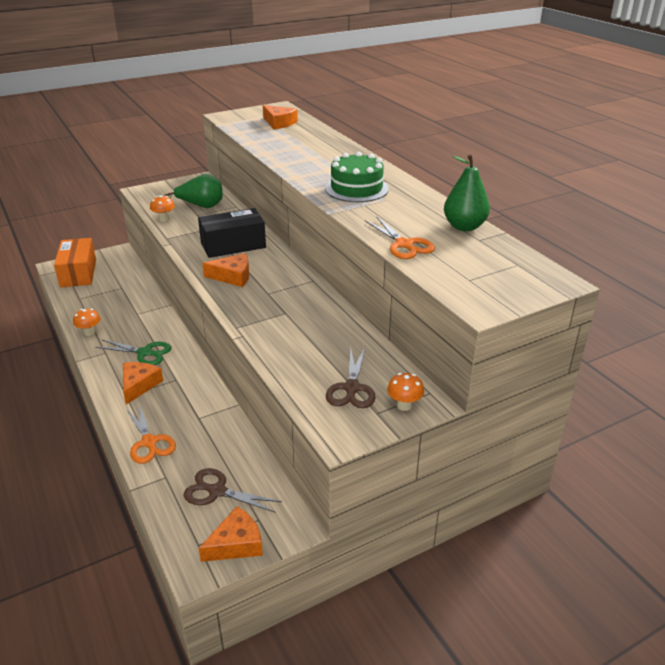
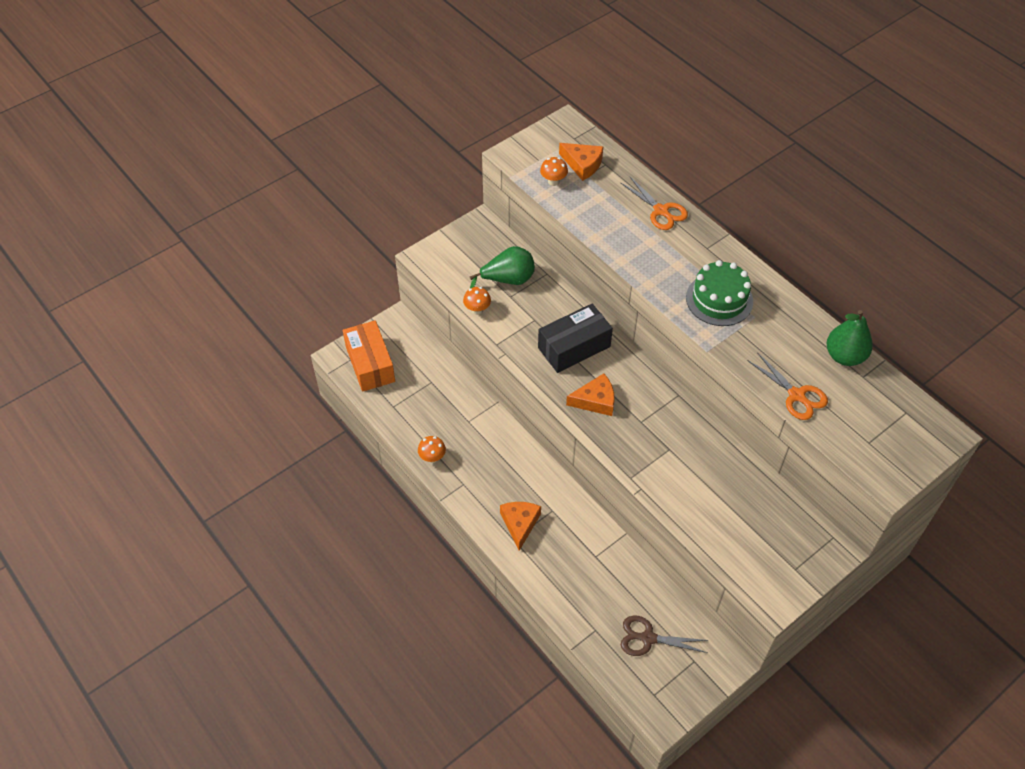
camera: 10 degrees left, 20 degrees up
green scissors [95,339,171,365] -> none
orange scissors [126,404,176,464] -> orange scissors moved to [620,177,688,230]
orange cheese [199,506,263,562] -> none
brown scissors [326,348,376,408] -> none
orange mushroom [387,373,424,411] -> orange mushroom moved to [540,157,568,186]

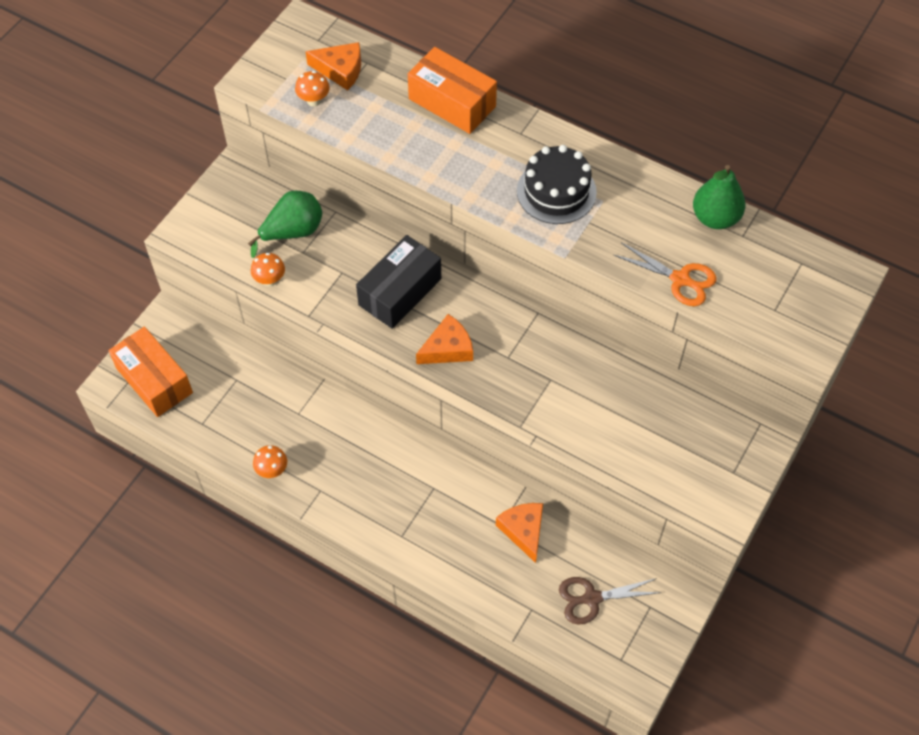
camera: 20 degrees left, 5 degrees up
orange cheese [500,502,541,551] -> orange cheese moved to [496,503,543,563]
orange scissors [620,177,688,230] -> orange box [408,47,497,134]
green cake [686,260,753,326] -> black cake [517,145,597,224]

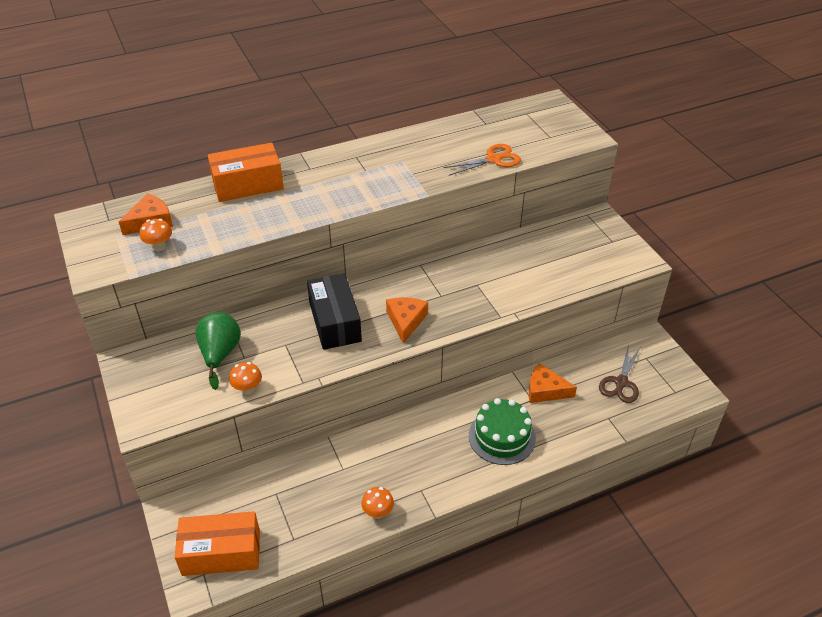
camera: 55 degrees left, 15 degrees down
black cake [517,145,597,224] -> none
green pear [693,165,746,229] -> none
none -> green cake [469,398,536,465]

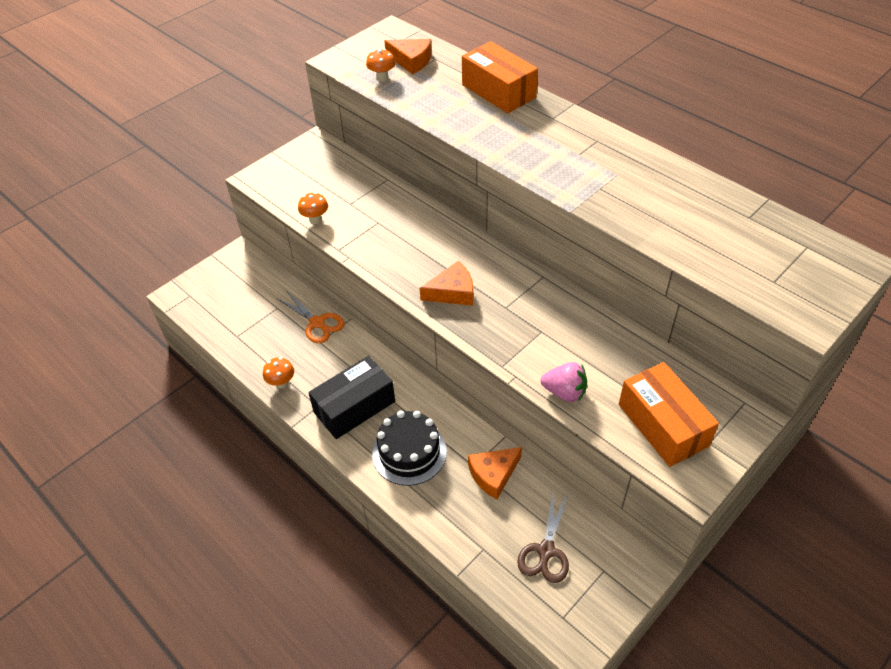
camera: 70 degrees right, 5 degrees up
orange box [175,511,260,576] -> orange box moved to [619,362,719,467]
green pear [195,312,241,390] -> none
black box [307,273,362,350] -> black box moved to [308,356,395,439]
orange scissors [443,144,521,176] -> orange scissors moved to [277,292,344,343]
green cake [469,398,536,465] -> black cake [372,411,447,486]
orange cheese [529,363,577,403] -> orange cheese turned 120 degrees counterclockwise [468,447,522,499]
brown scissors [599,344,640,403] -> brown scissors turned 75 degrees counterclockwise [517,493,569,583]
none -> pink strawberry [541,362,587,402]

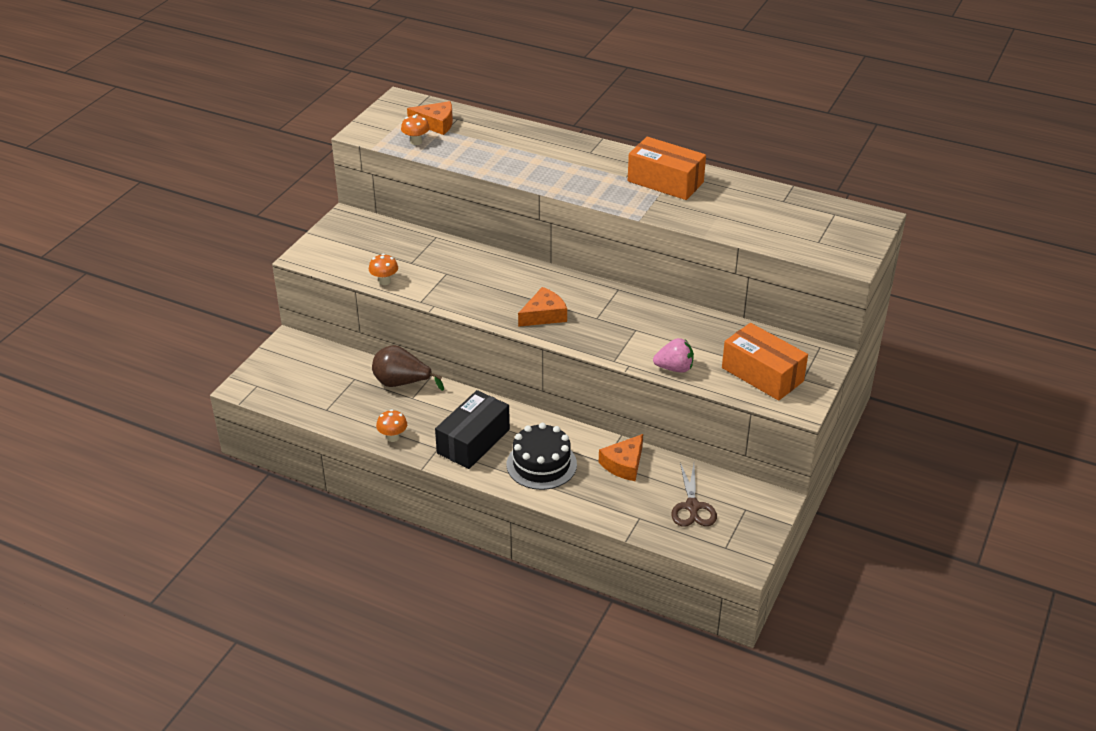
camera: 20 degrees left, 10 degrees down
orange scissors [277,292,344,343] -> brown pear [372,345,444,391]
orange box [462,41,538,113] -> orange box moved to [628,137,706,200]

